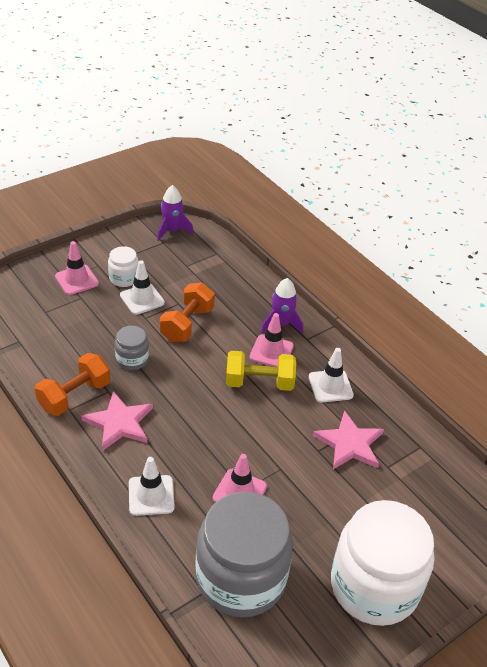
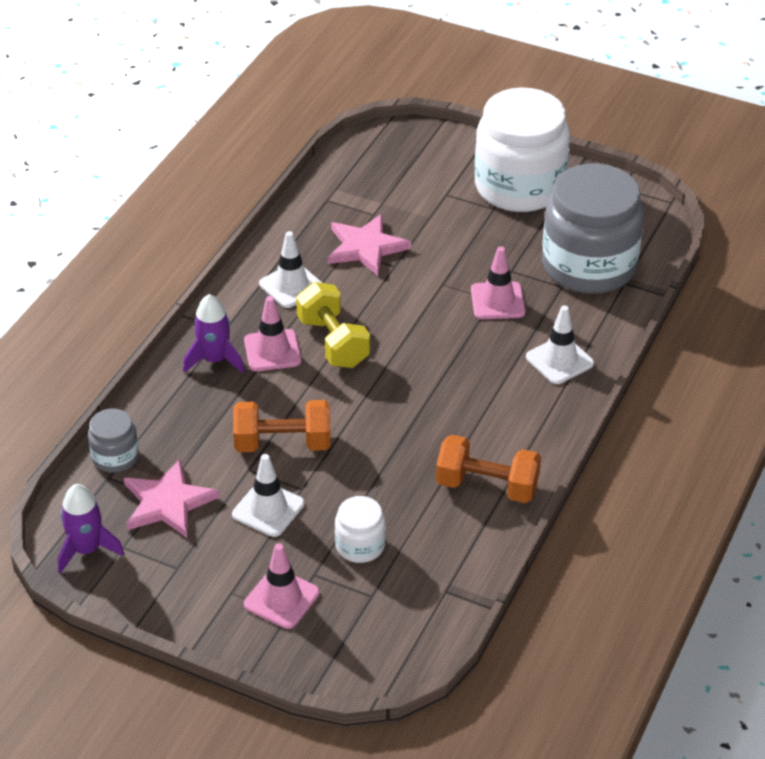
camera: 115 degrees left, 0 degrees up
pink star [82,391,153,451] -> pink star moved to [124,459,220,538]
white jar [108,246,139,287] -> white jar moved to [335,496,385,563]
grey jar [115,326,149,370] -> grey jar moved to [88,409,139,473]

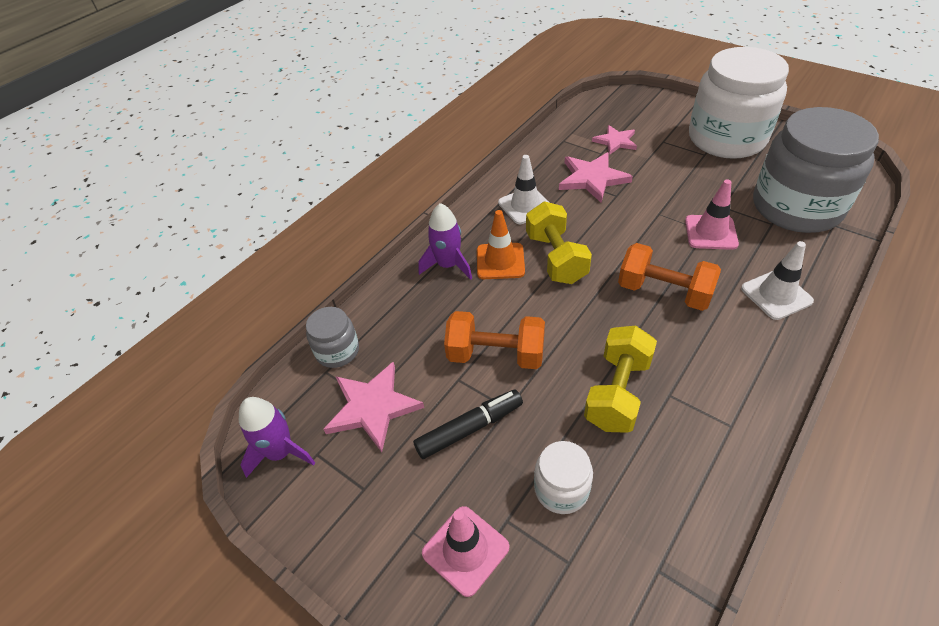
camera: 15 degrees right, 5 degrees up
white traffic cone [232,454,305,537] -> black marker [413,389,523,459]
pink traffic cone [244,296,301,372] -> orange traffic cone [477,210,525,279]
orange dumbbell [436,435,541,503] -> orange dumbbell moved to [618,243,721,311]
none -> yellow dumbbell [584,326,657,433]
none -> pink star [592,125,637,155]

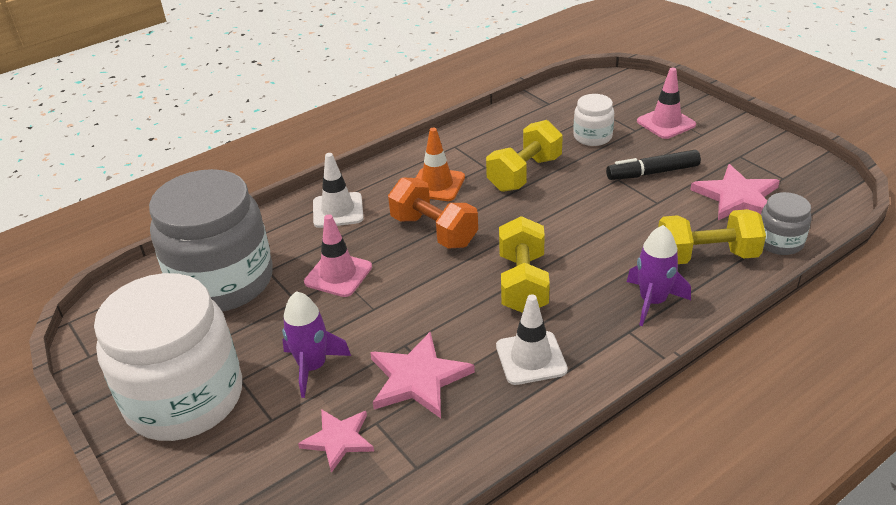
camera: 165 degrees left, 10 degrees down
purple rocket [239,397,315,478] -> purple rocket moved to [282,291,351,398]
orange dumbbell [444,311,545,369] -> none
orange traffic cone [477,210,525,279] -> orange traffic cone moved to [416,128,465,201]
none -> yellow dumbbell [658,209,766,264]

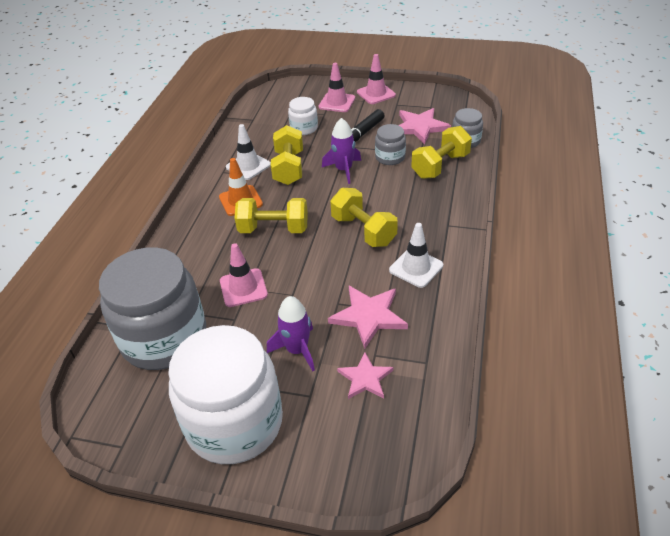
camera: 40 degrees left, 5 degrees up
white traffic cone [313,153,364,228] -> white traffic cone moved to [226,124,271,180]
orange dumbbell [388,177,478,249] -> yellow dumbbell [235,198,308,233]
purple rocket [627,225,691,326] -> purple rocket moved to [322,118,361,184]
none -> pink traffic cone [357,54,396,104]
none -> grey jar [375,124,406,165]

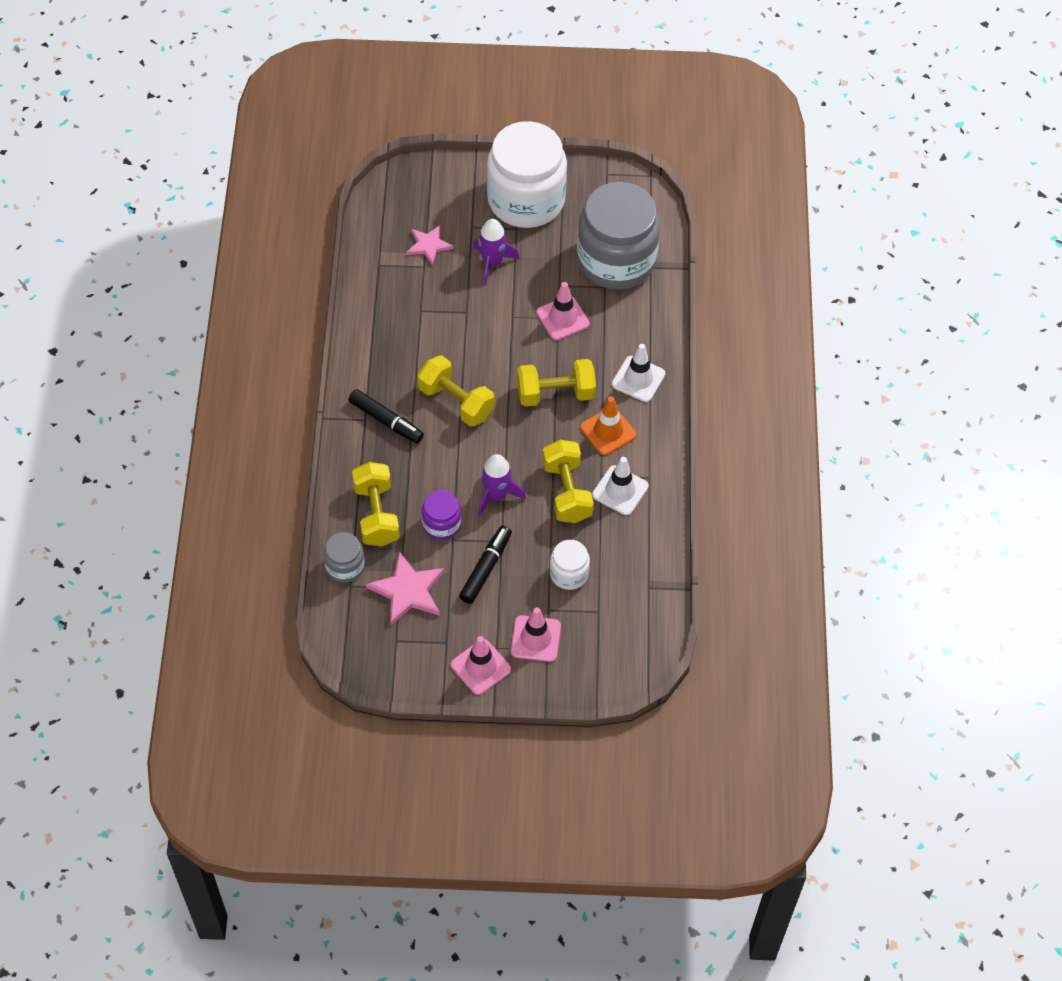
camera: 165 degrees right, 15 degrees up
pink star [328,286,408,349] -> none
grey jar [375,124,406,165] -> purple jar [422,490,461,540]
white traffic cone [389,223,443,288] -> white traffic cone moved to [612,344,665,402]
yellow dumbbell [411,126,472,179] -> yellow dumbbell turned 45 degrees counterclockwise [352,462,400,546]
none -> black marker [349,389,424,444]

